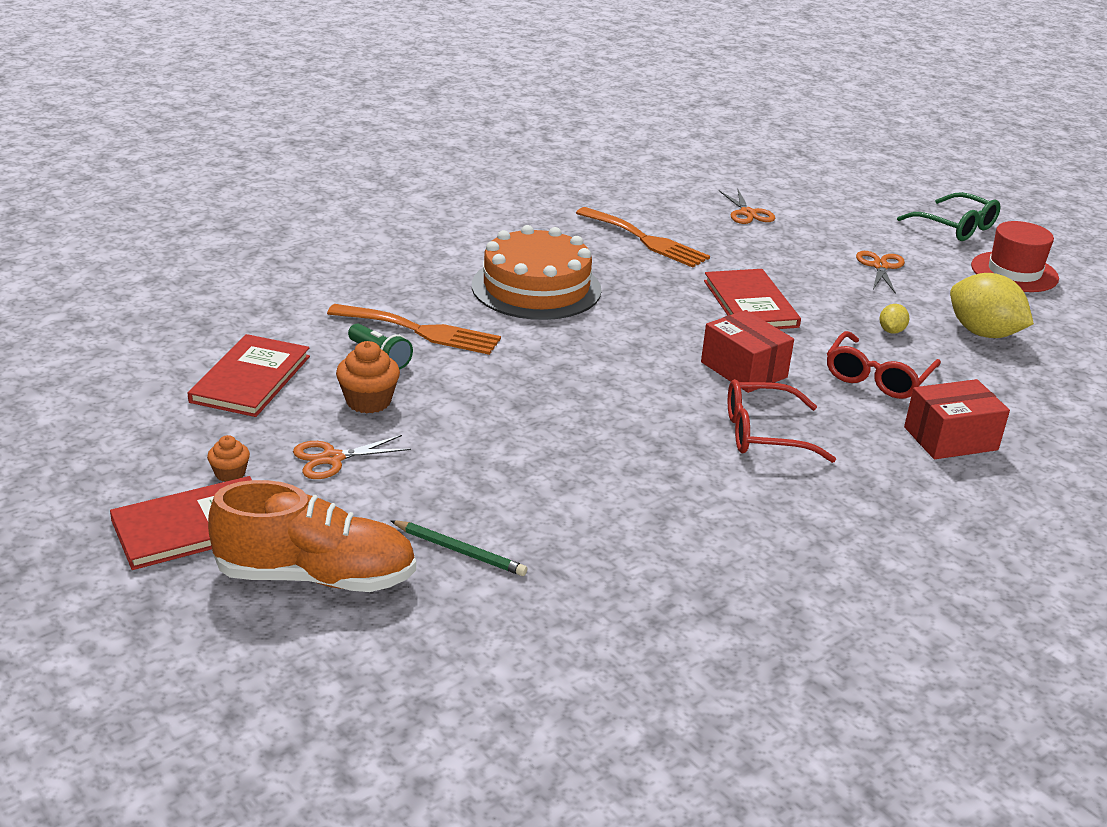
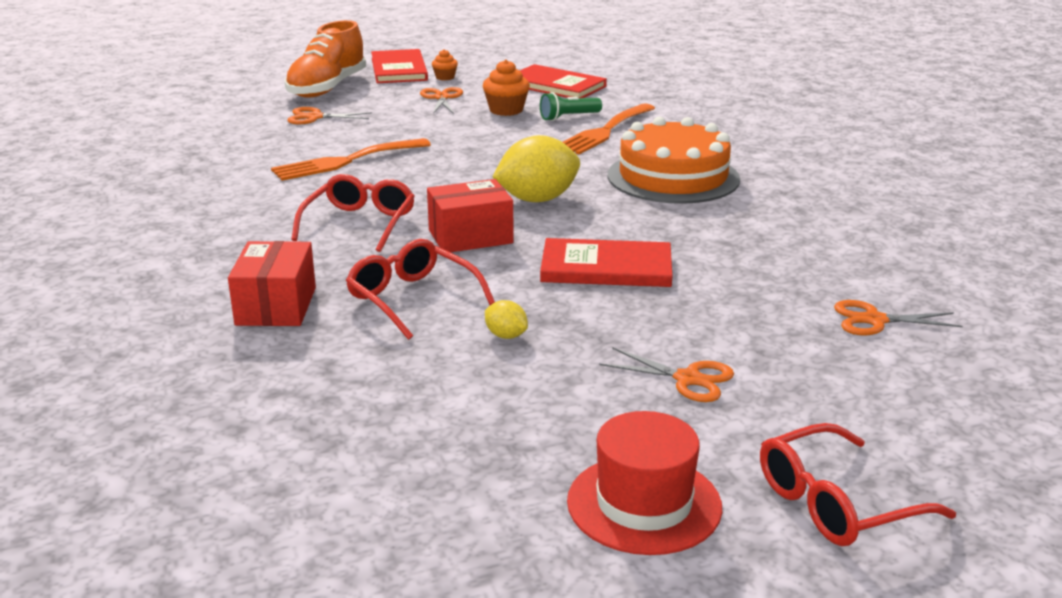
camera: 110 degrees right, 5 degrees down
green pencil [390,520,528,576] -> orange scissors [287,107,372,124]
orange fork [576,207,710,268] -> orange fork moved to [271,138,431,181]
green glasses [897,192,1001,241] -> red glasses [760,423,956,546]
yellow lemon [950,273,1034,338] -> yellow lemon moved to [493,135,580,202]

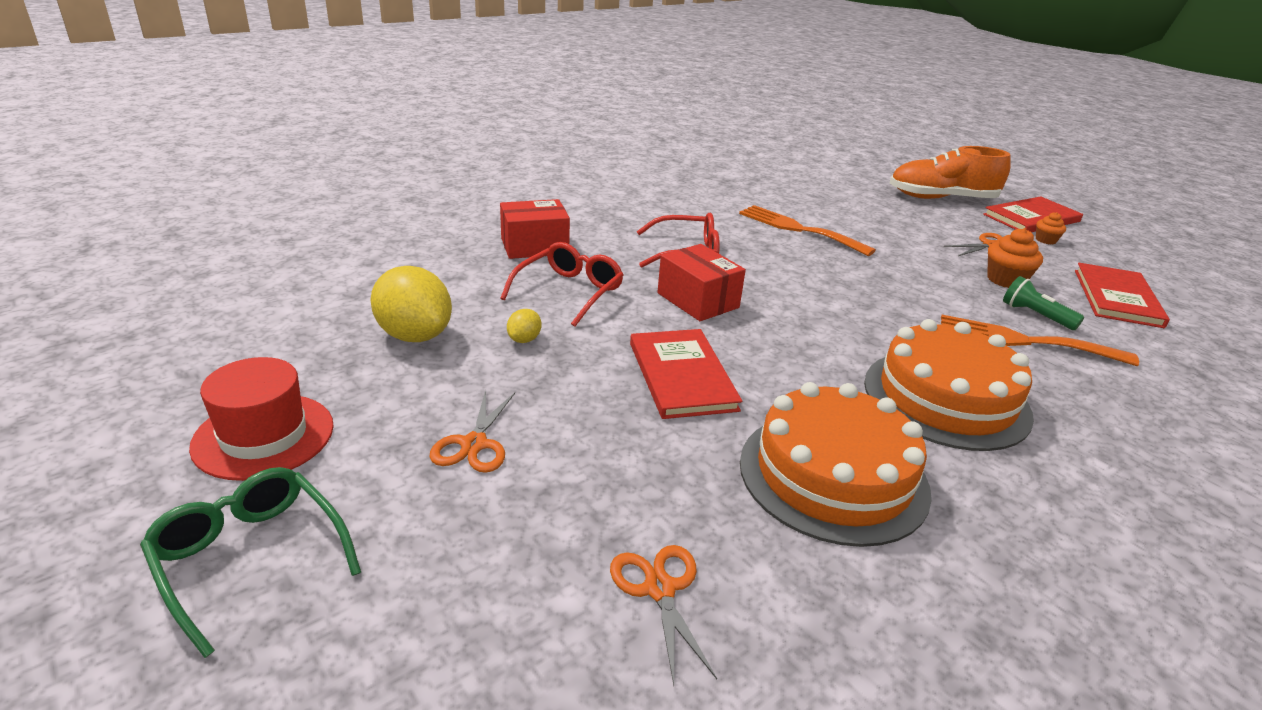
camera: 70 degrees right, 5 degrees up
orange scissors [287,107,372,124] -> none
yellow lemon [493,135,580,202] -> yellow lemon moved to [371,266,452,342]
red glasses [760,423,956,546] -> green glasses [140,467,361,658]
none -> orange cake [740,382,932,547]

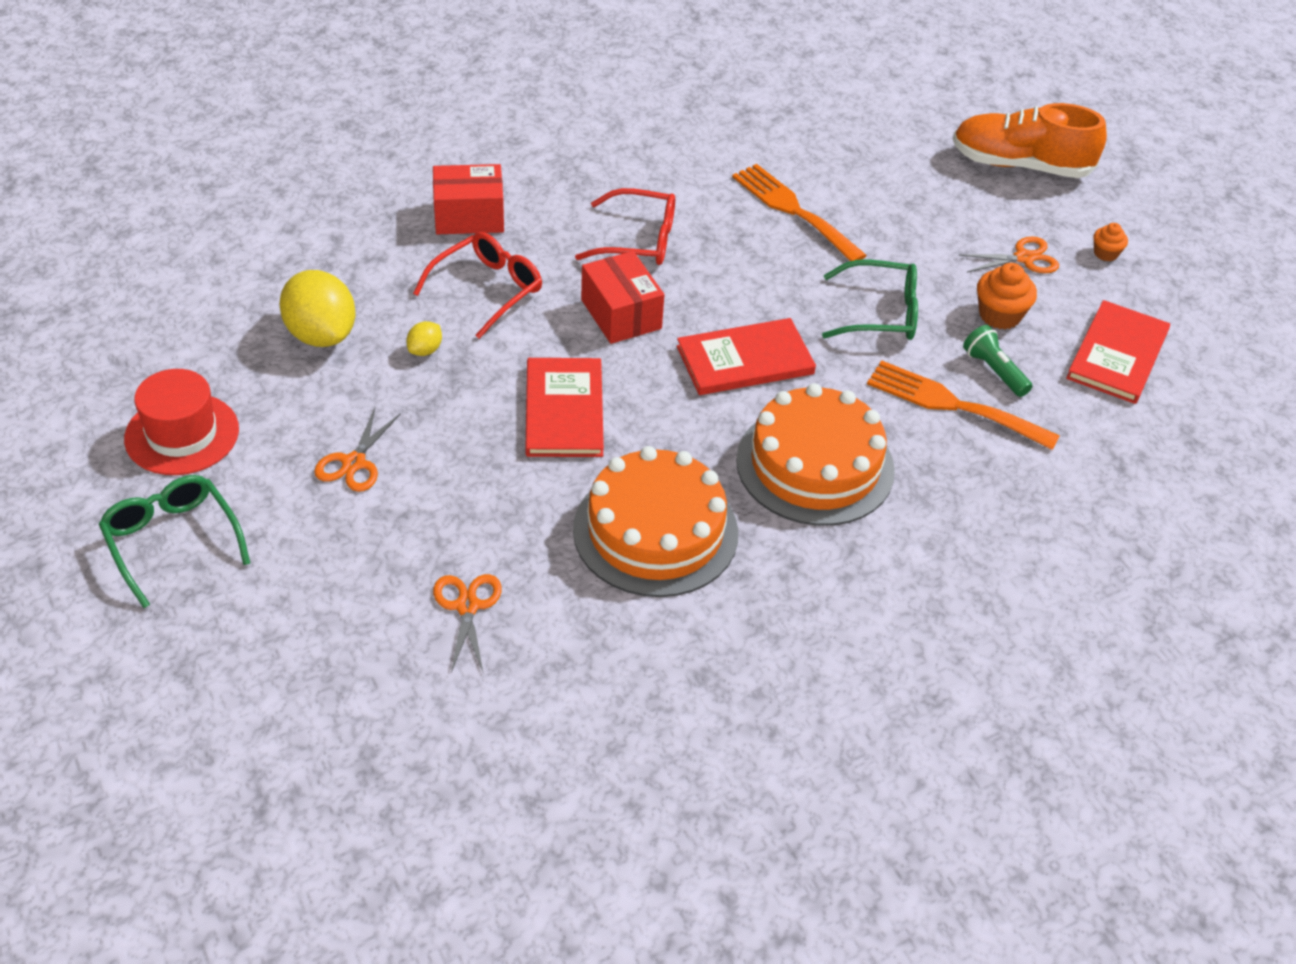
camera: 10 degrees right, 15 degrees up
red book [983,196,1083,232] -> red book moved to [677,318,816,395]
none -> green glasses [822,259,918,340]

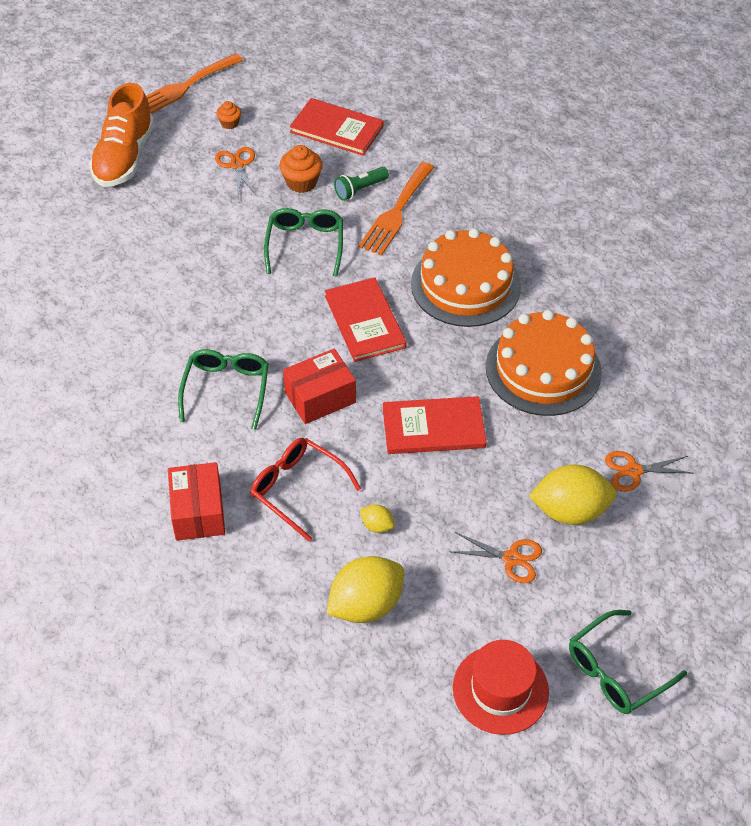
camera: 90 degrees left, 5 degrees up
red glasses [575,188,675,265] -> green glasses [178,349,269,429]
orange fork [732,164,867,261] -> orange fork moved to [146,53,243,114]
none -> yellow lemon [529,464,616,525]

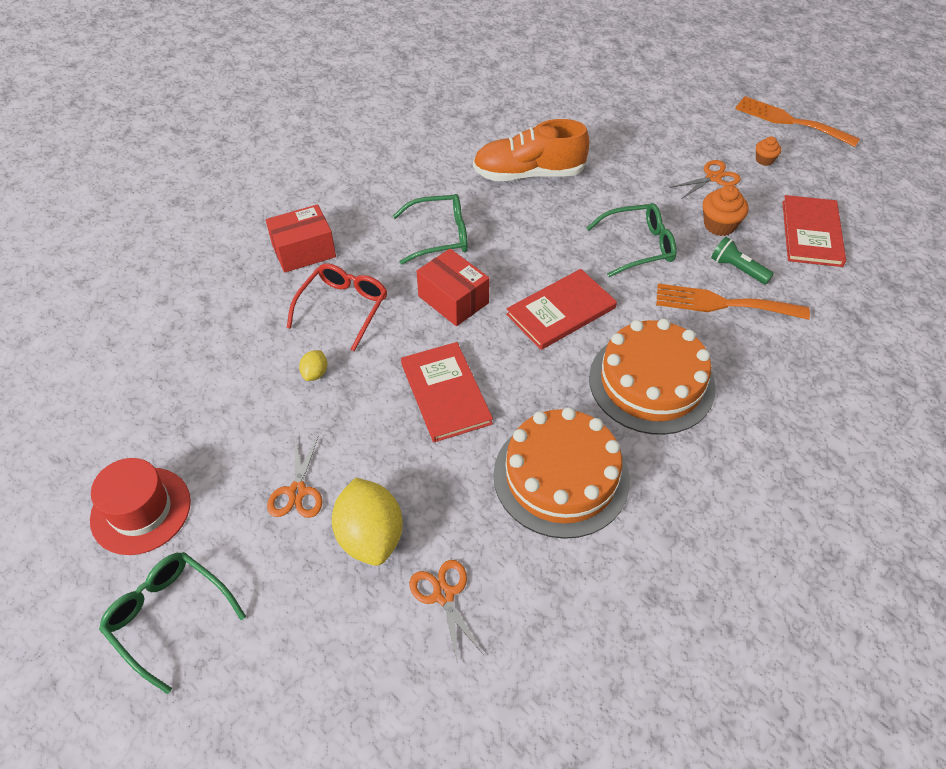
camera: 75 degrees right, 0 degrees up
orange shoe [89,83,154,187] -> orange shoe moved to [473,119,590,181]
yellow lemon [327,556,404,623] -> none

